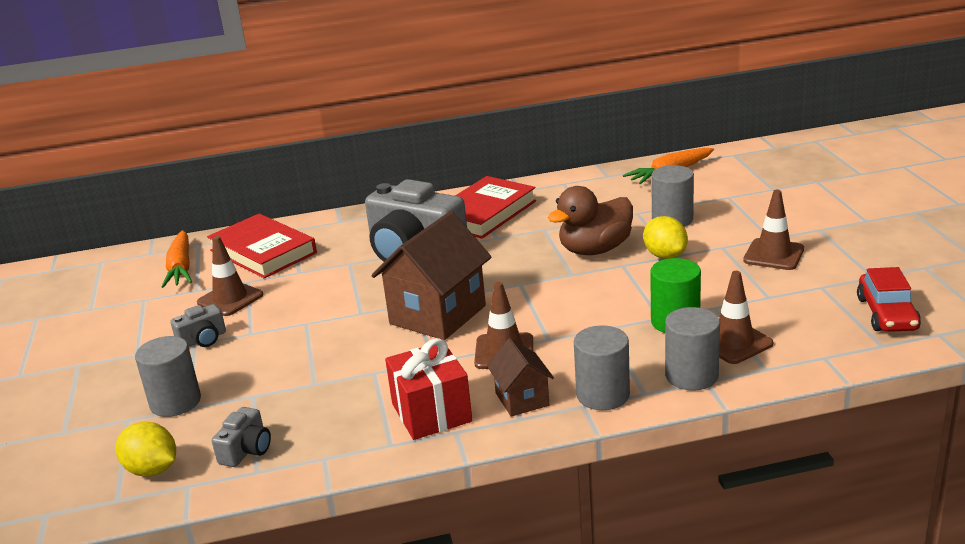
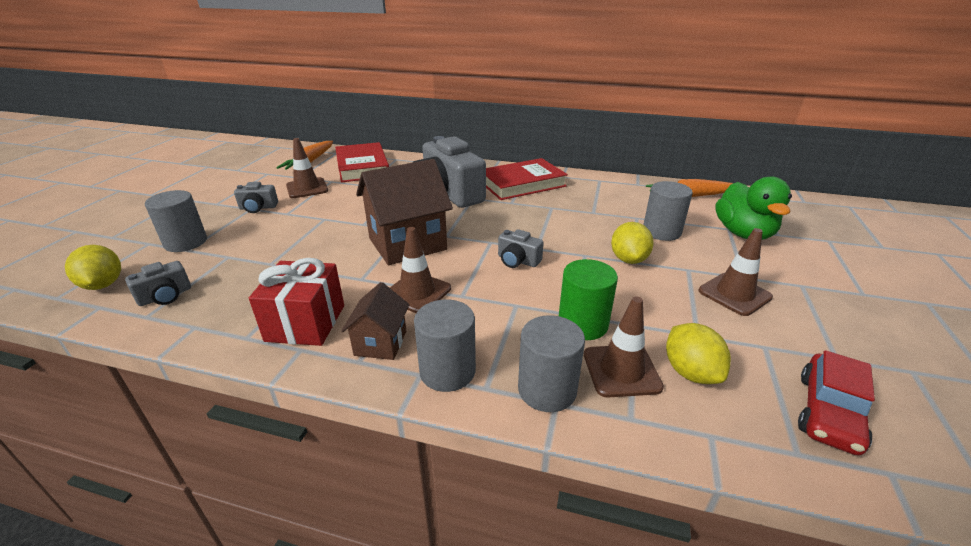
camera: 25 degrees right, 5 degrees up
brown duck [548,186,633,255] -> none
none -> grey camera [498,229,544,268]
none -> yellow lemon [666,323,731,384]
none -> green duck [715,176,792,240]

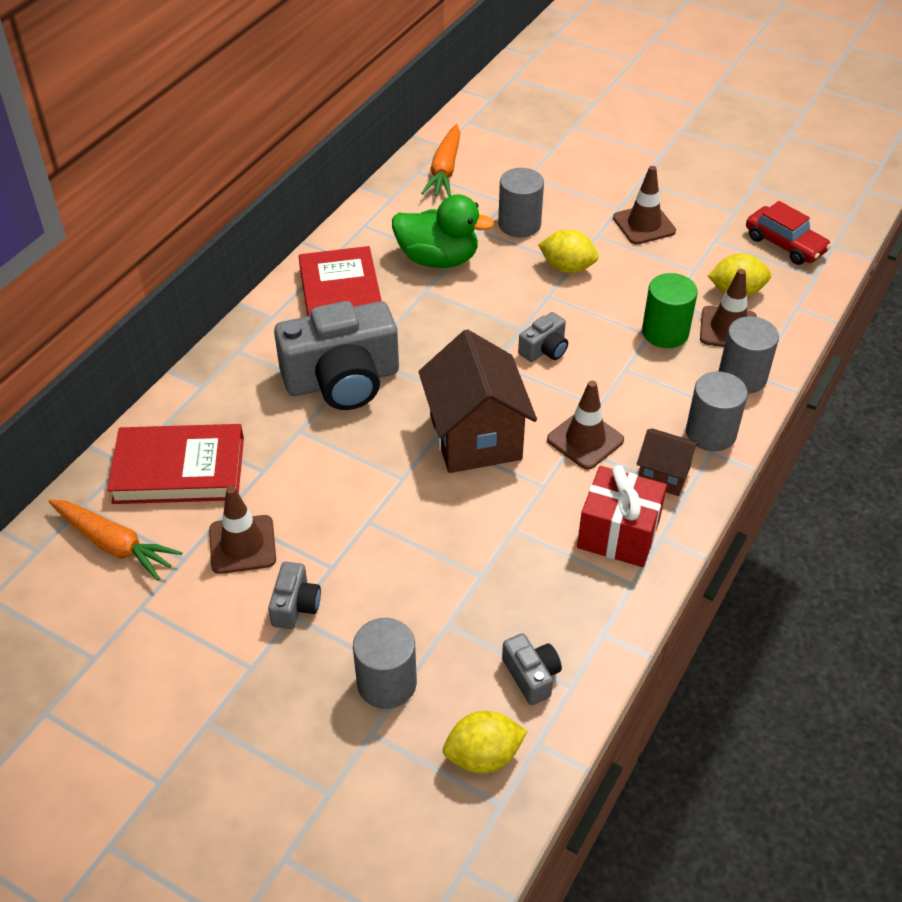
camera: 75 degrees left, 15 degrees up
green duck [715,176,792,240] -> green duck moved to [392,194,494,268]

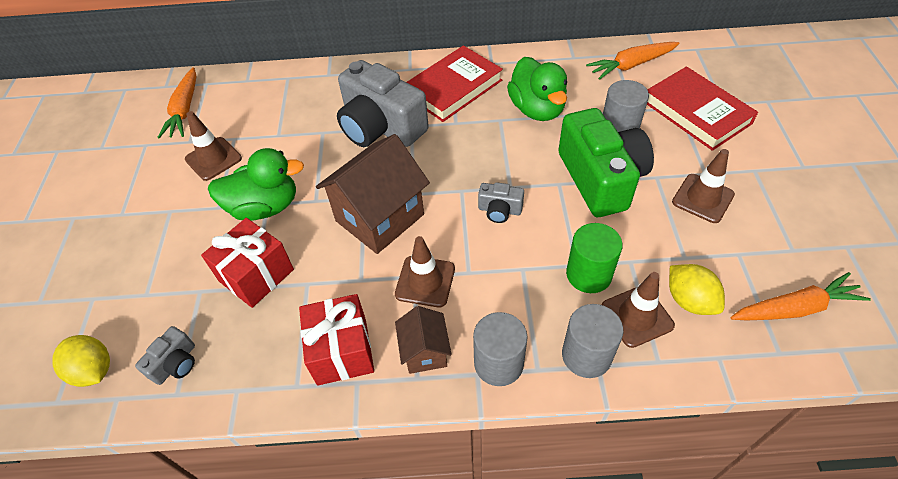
camera: 60 degrees right, 5 degrees up
red book [107,424,244,504] -> red book moved to [647,66,758,151]
grey camera [268,562,321,629] -> none
grey cylinder [353,618,417,709] -> none
yellow lemon [538,229,599,273] -> green camera [558,108,654,217]
red car [746,201,831,265] -> orange carrot [731,272,871,320]
none -> red gift [201,218,294,308]
none -> green duck [208,148,304,221]

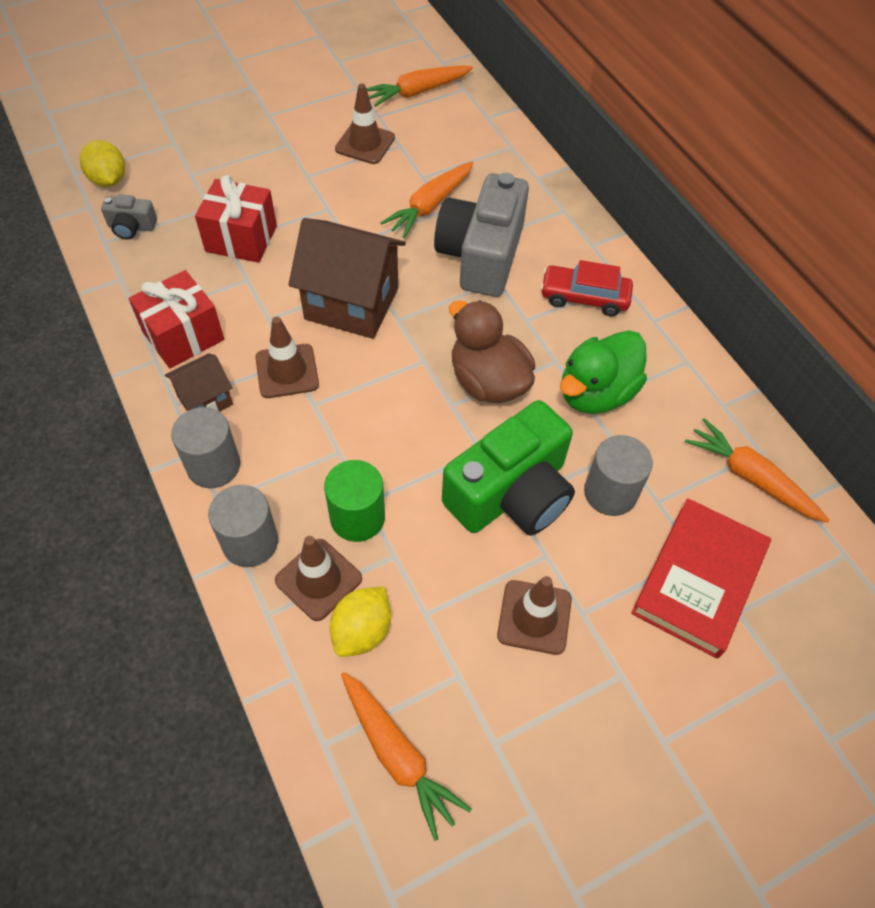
camera: 60 degrees right, 5 degrees up
yellow lemon [52,335,110,387] -> yellow lemon turned 45 degrees counterclockwise [80,140,125,187]
green duck [208,148,304,221] -> none
red book [406,45,503,122] -> red car [540,260,633,316]
grey camera [478,182,524,223] -> none
none -> orange carrot [380,161,473,238]
none -> brown duck [449,300,535,403]

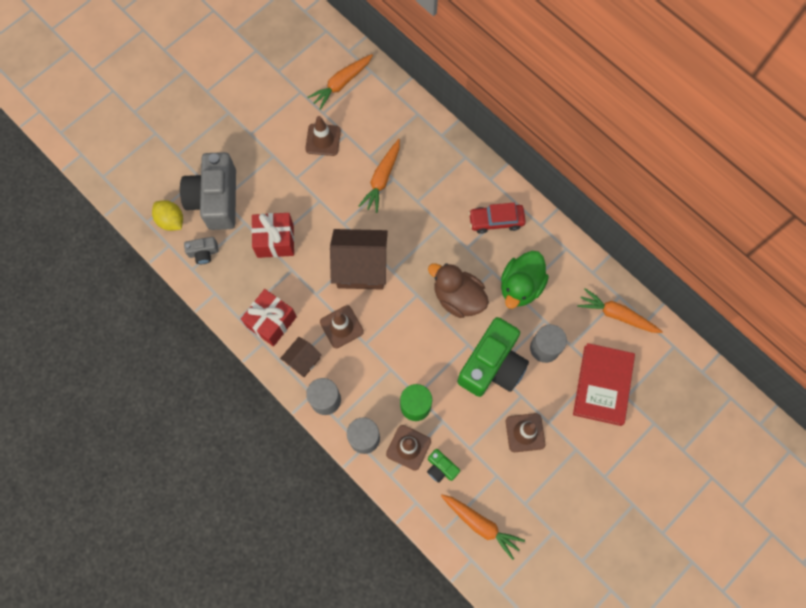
camera: 15 degrees left, 15 degrees up
yellow lemon [330,586,391,657] -> green camera [427,449,460,483]
grey camera [434,173,529,297] -> grey camera moved to [180,152,236,230]

